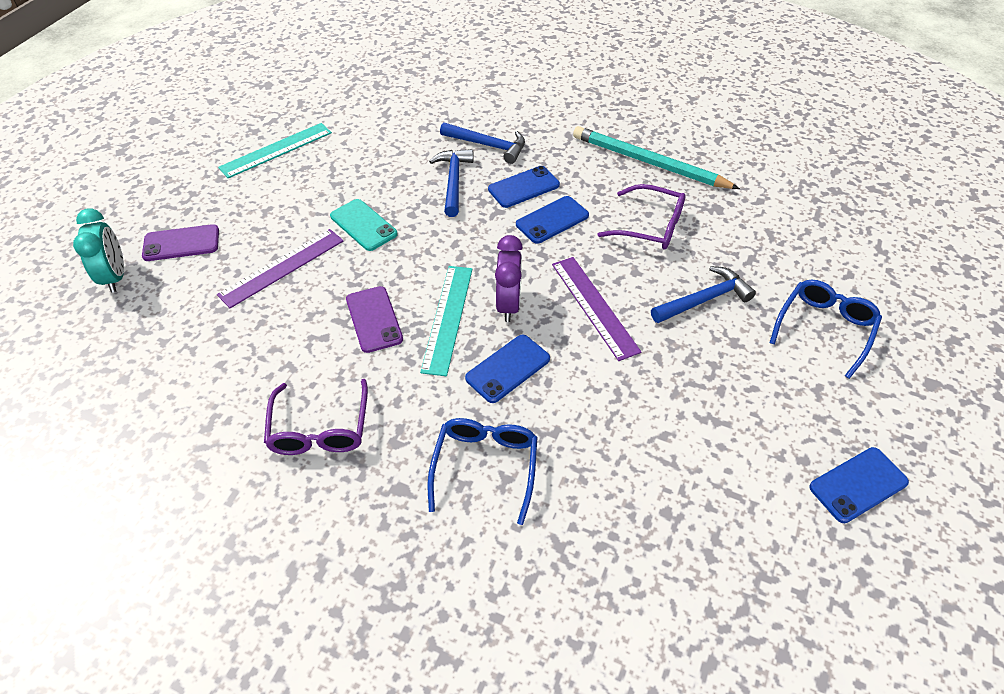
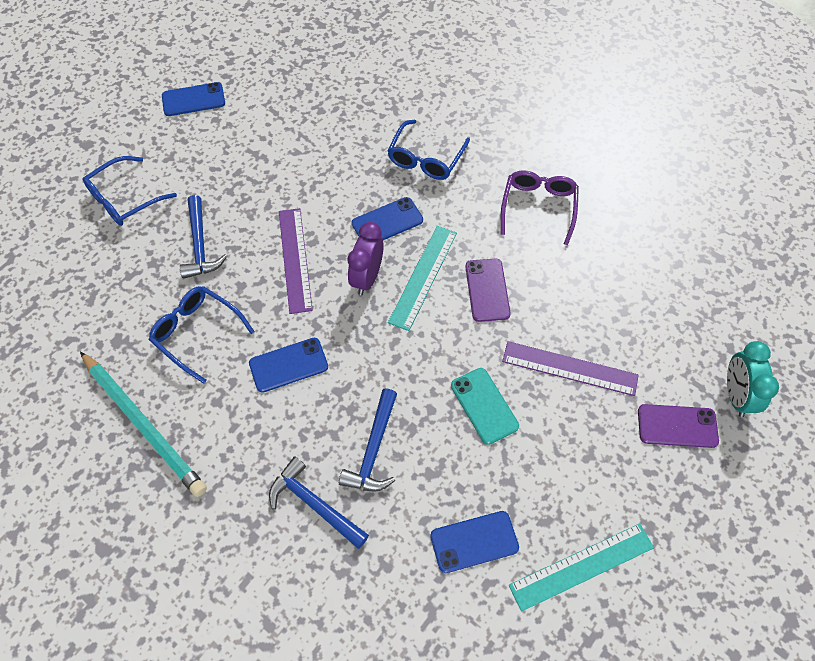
camera: 165 degrees left, 10 degrees up
purple ruler [217,229,344,308] -> purple ruler turned 45 degrees clockwise [502,341,639,396]
blue phone [488,166,560,208] -> blue phone moved to [430,511,519,573]
purple glasses [598,184,686,250] -> blue glasses [149,286,255,384]
blue hammer [651,266,756,323] -> blue hammer turned 90 degrees counterclockwise [180,195,227,279]

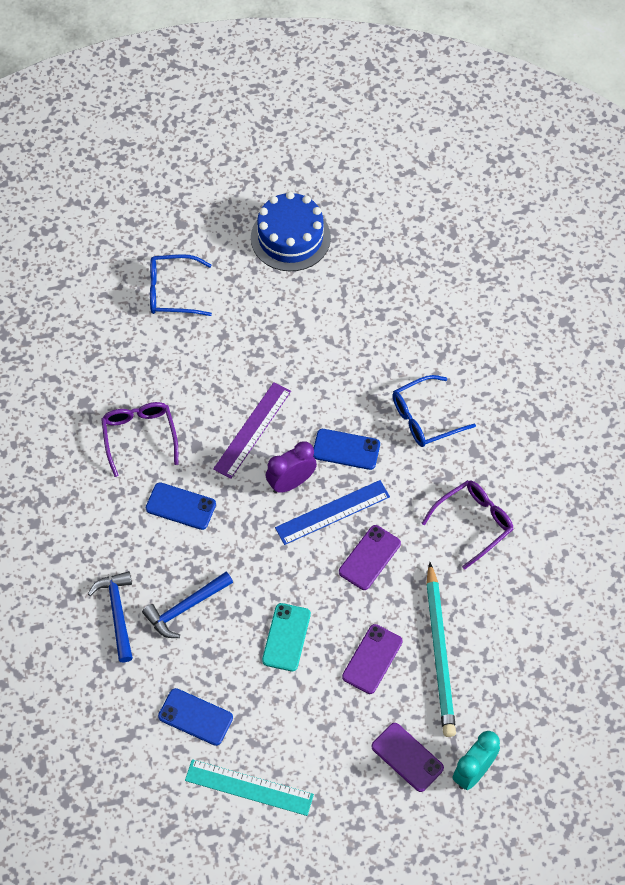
camera: 40 degrees right, 0 degrees up
turquoise pencil [80,351,207,497] -> turquoise pencil moved to [426,562,456,737]
blue glasses [149,286,255,384] -> purple glasses [101,402,178,477]
blue phone [162,82,225,116] -> blue cake [251,191,331,271]
blue hammer [180,195,227,279] -> none
turquoise ruler [388,226,457,331] -> blue ruler [275,480,390,545]
purple ruler [502,341,639,396] -> purple phone [342,624,403,694]

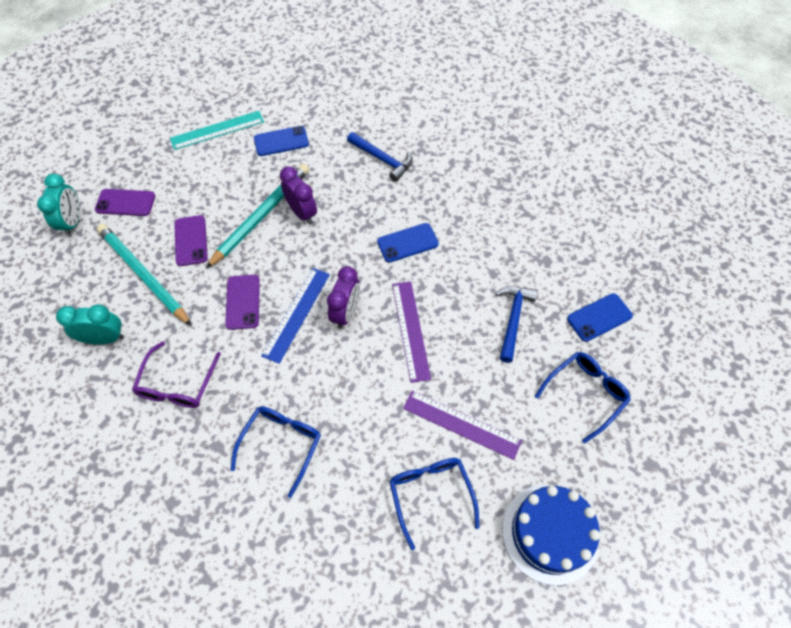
camera: 140 degrees right, 0 degrees up
purple glasses [101,402,178,477] -> none
blue hammer [142,572,233,638] -> blue hammer moved to [495,286,538,363]
turquoise phone [262,603,311,671] -> turquoise pencil [206,164,309,269]
blue phone [313,429,380,470] -> blue phone moved to [567,293,633,342]
none -> turquoise clock [56,304,124,345]
none -> purple clock [280,166,317,224]
none -> blue glasses [389,458,480,550]
none -> purple ruler [403,391,522,460]

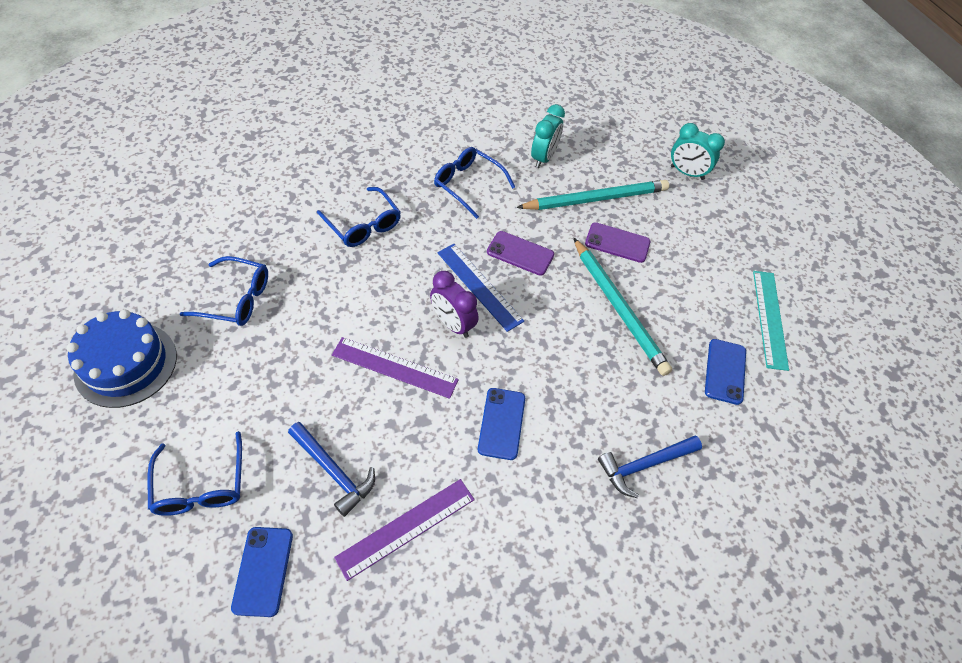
camera: 115 degrees right, 5 degrees down
purple phone [95,189,155,216] -> none
purple glasses [132,341,221,408] -> blue glasses [434,147,515,219]
purple clock [280,166,317,224] -> none
purple ruler [403,391,522,460] -> purple ruler moved to [334,479,475,581]

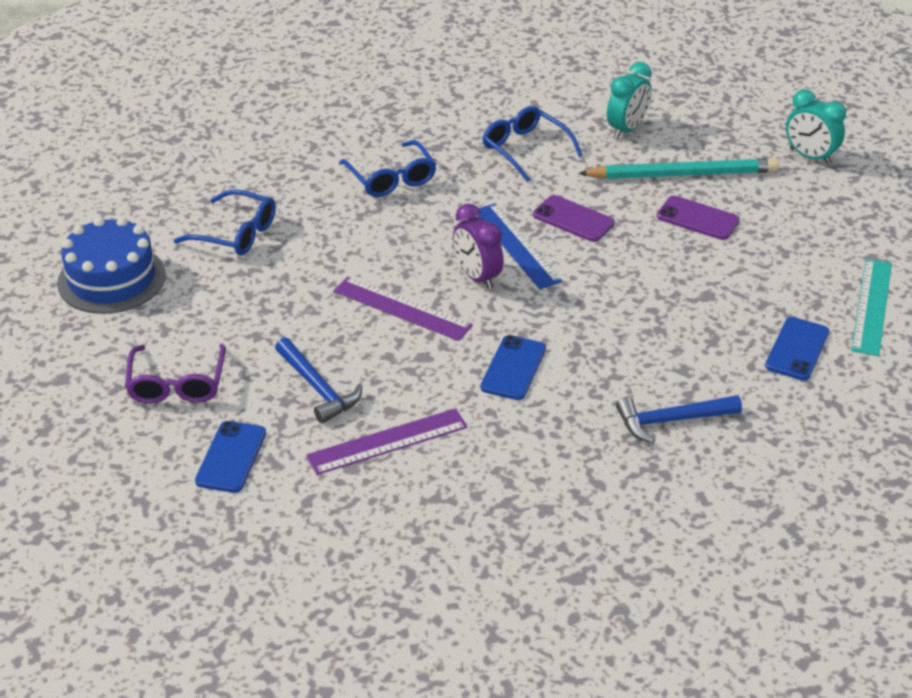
camera: 15 degrees right, 15 degrees down
blue glasses [148,431,242,516] -> purple glasses [125,344,226,404]
turquoise pencil [574,238,672,376] -> none

